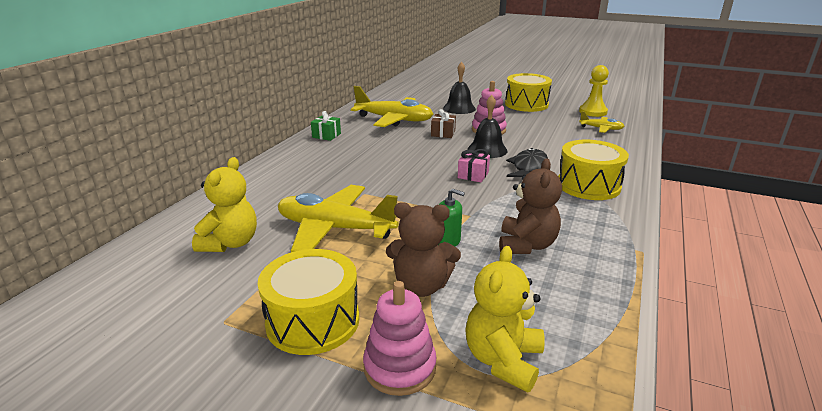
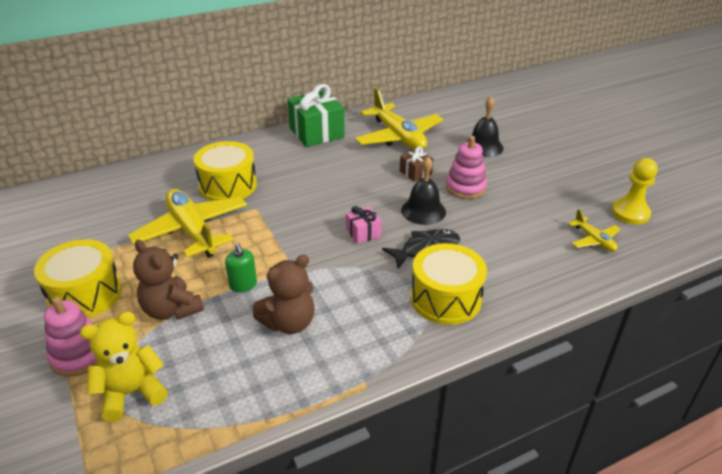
camera: 40 degrees right, 10 degrees up
yellow teddy bear [192,157,257,252] -> none
green gift [311,111,341,141] -> green gift [288,84,345,147], size x1.97
yellow drum [505,73,552,112] -> yellow drum moved to [194,141,257,201]

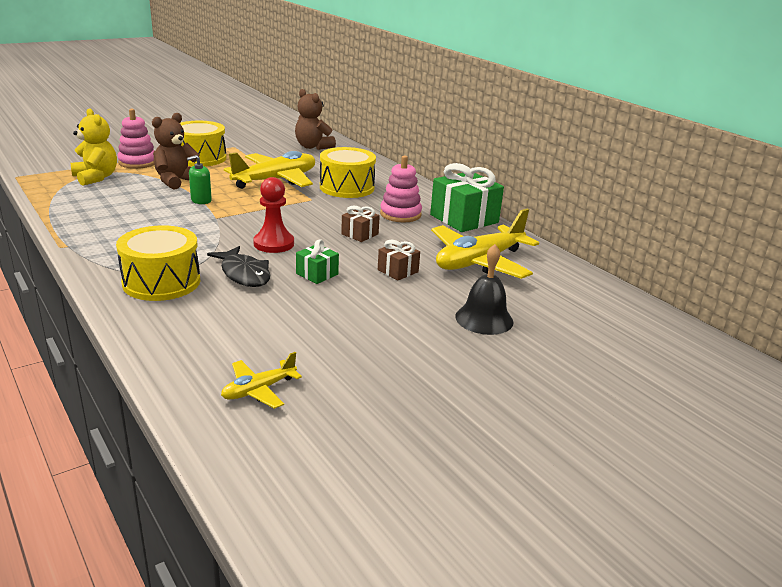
camera: 80 degrees right, 10 degrees down
brown teddy bear [253,255,315,334] -> brown teddy bear moved to [295,89,336,150]
pink gift [346,206,382,244] -> red pawn [253,177,294,253]
black bell [401,157,446,225] -> green gift [296,239,339,284]
pink stacking toy [446,136,487,199] -> pink stacking toy moved to [380,156,422,222]
yellow pawn [612,158,658,224] -> none
none -> brown gift [341,205,380,242]

